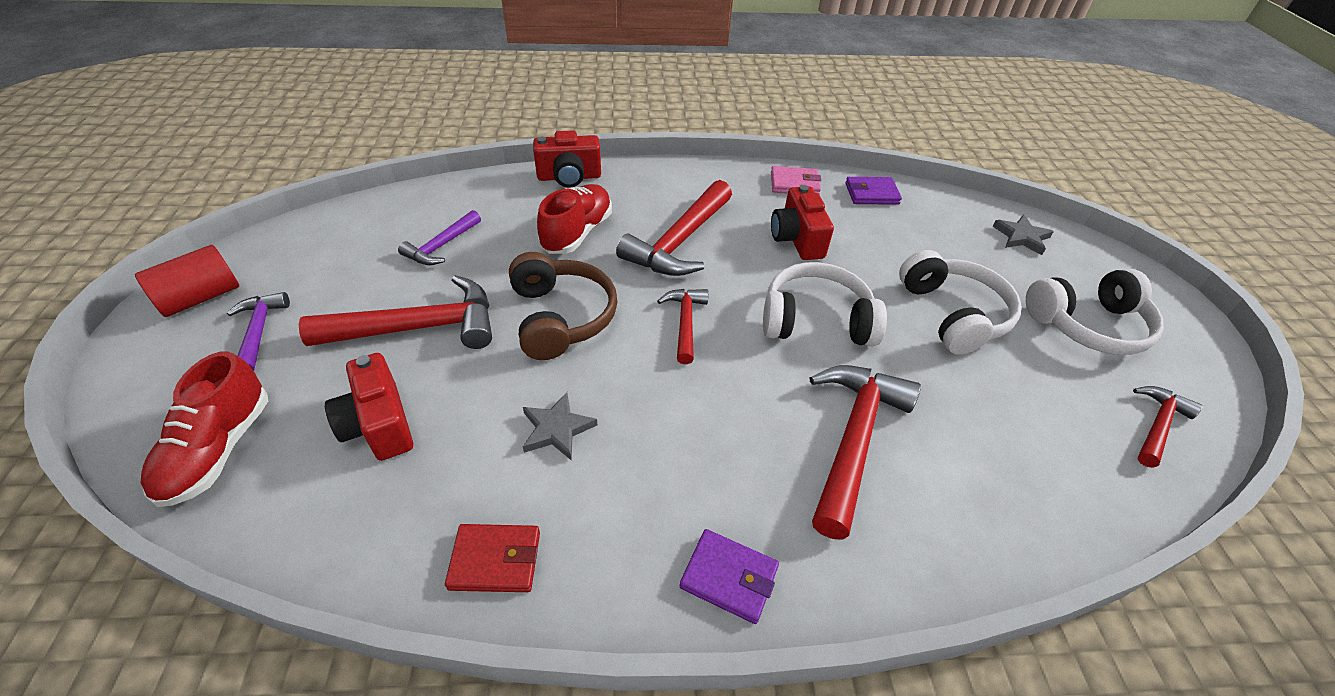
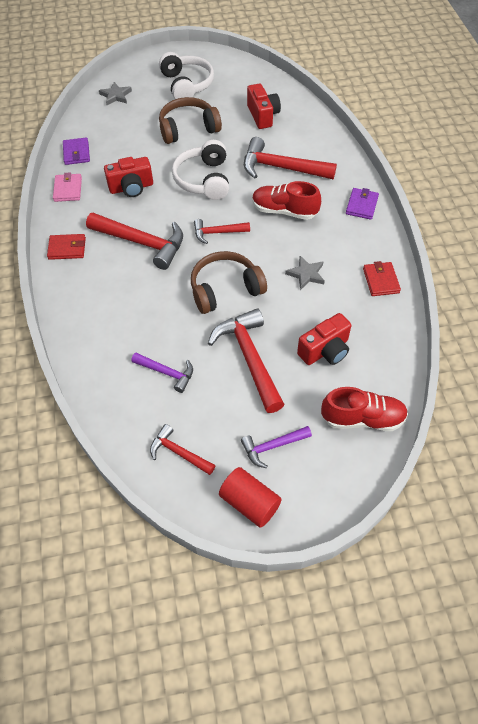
camera: 95 degrees left, 10 degrees up
red camera [533,131,601,187] -> red camera moved to [247,83,281,129]
red shoe [537,184,612,254] -> red shoe moved to [252,181,321,220]
white headphones [899,250,1022,355] -> brown headphones [159,97,222,144]
red hammer [1133,386,1203,468] -> red hammer moved to [150,424,216,475]
none -> red wallet [47,234,86,260]

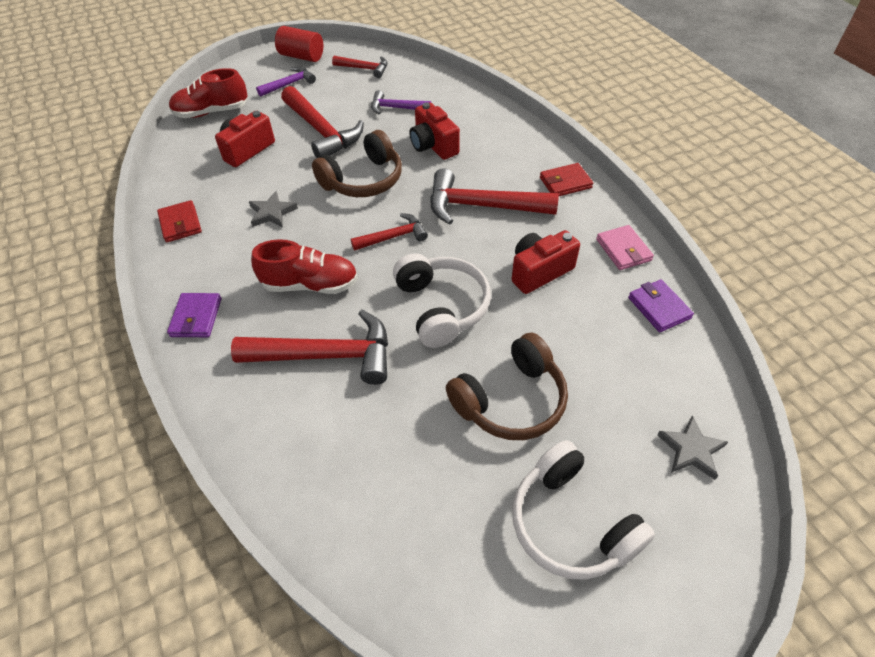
camera: 165 degrees right, 5 degrees down
red camera [247,83,281,129] -> red camera moved to [409,102,460,160]

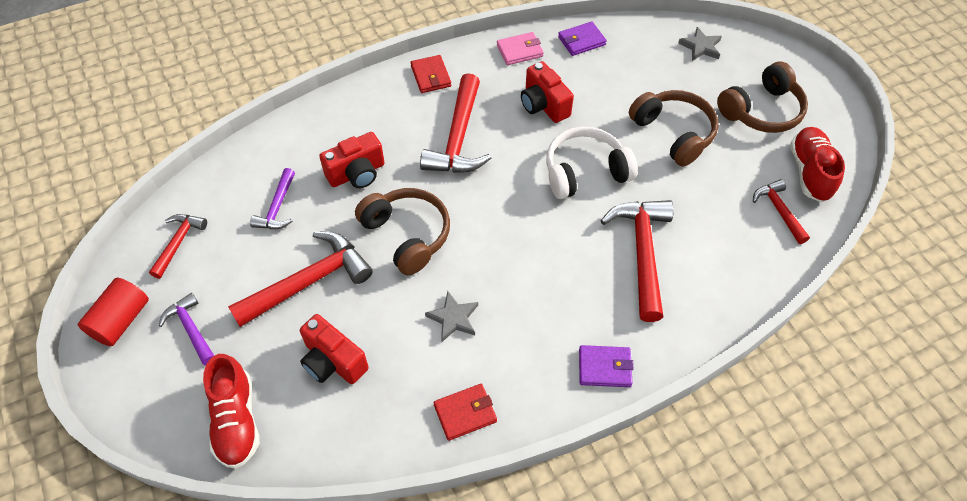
camera: 90 degrees left, 5 degrees up
red shoe [251,239,358,294] -> red shoe moved to [790,127,845,202]
red hammer [351,213,428,251] -> red hammer moved to [753,179,810,244]
white headphones [512,440,655,580] -> brown headphones [717,62,808,133]

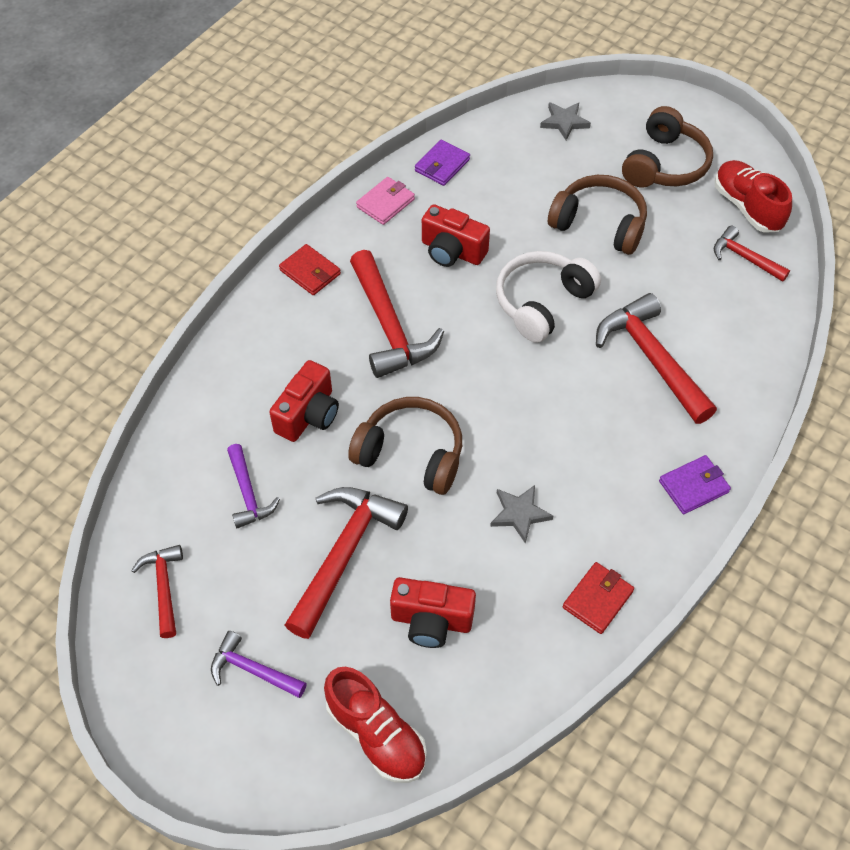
camera: 30 degrees left, 0 degrees up
red cylinder [78,278,149,346] -> none

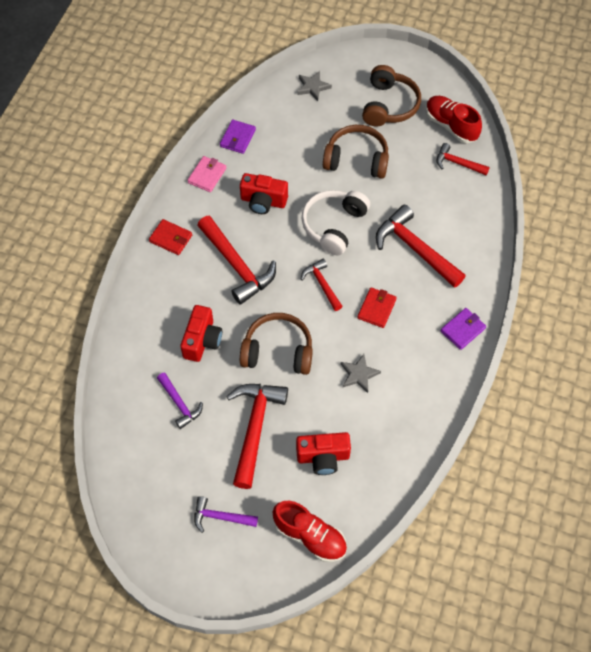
camera: 15 degrees left, 5 degrees up
red hammer [131,545,183,638] -> red hammer moved to [301,259,343,311]
red wallet [563,562,634,634] -> red wallet moved to [357,287,397,328]

